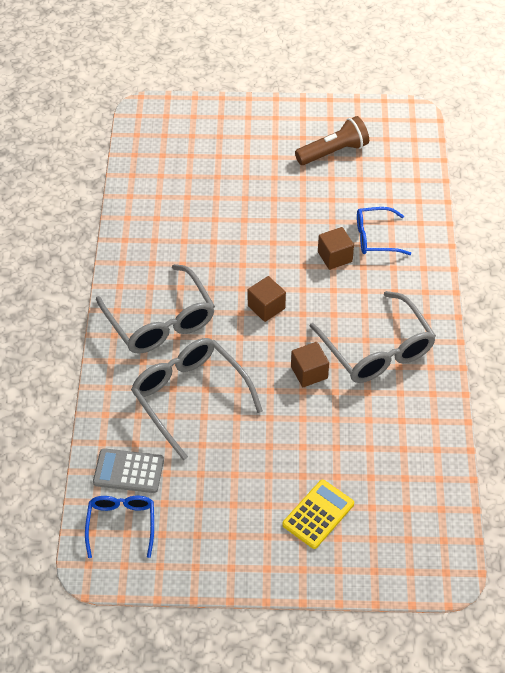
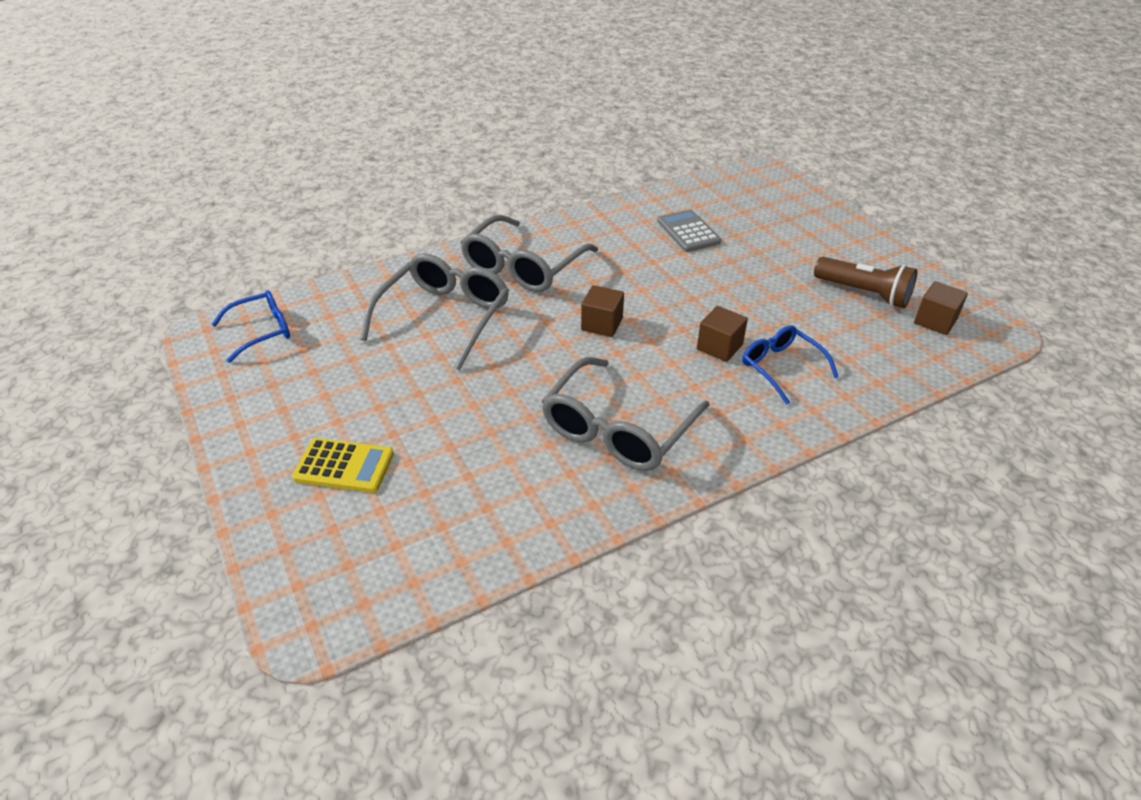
camera: 60 degrees right, 10 degrees down
grey calculator [93,448,164,493] -> grey calculator moved to [657,209,721,252]
brown cube [291,342,329,387] -> brown cube moved to [914,281,968,335]

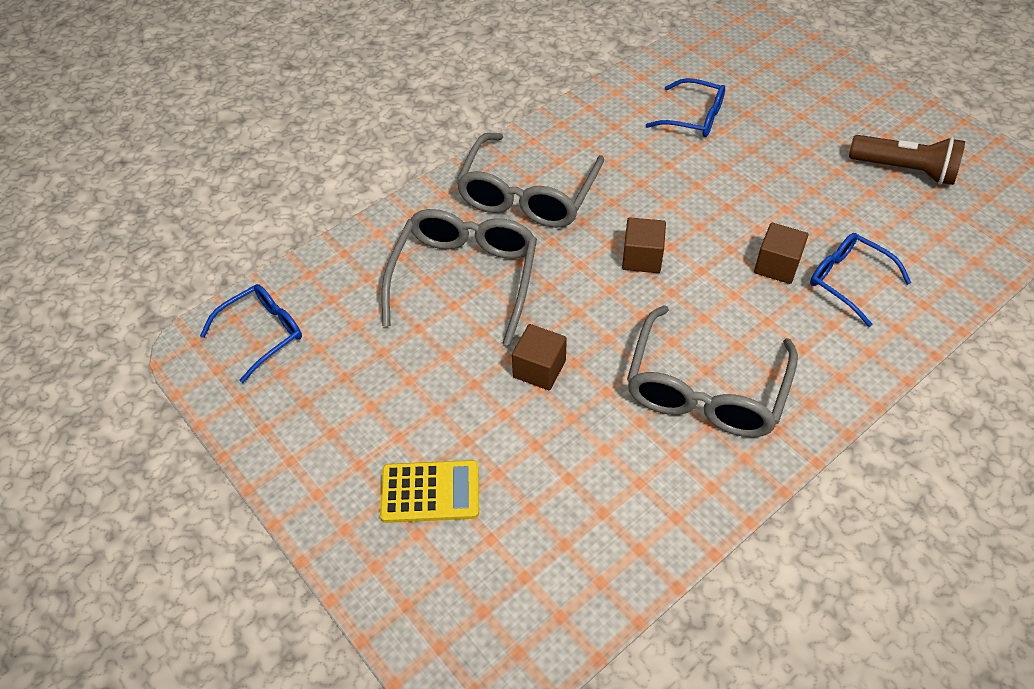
camera: 10 degrees left, 10 degrees up
grey calculator [657,209,721,252] -> blue glasses [646,78,725,137]
brown cube [914,281,968,335] -> brown cube moved to [512,324,567,390]

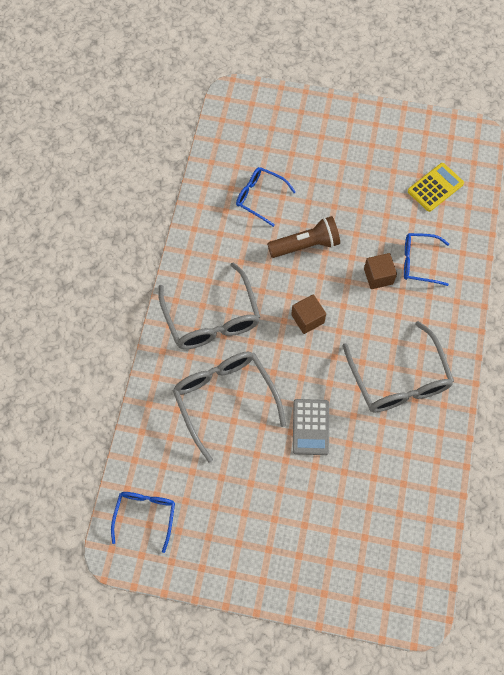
camera: 40 degrees left, 15 degrees up
yellow calculator [380,460,479,523] -> yellow calculator moved to [408,163,464,212]
brown cube [512,324,567,390] -> grey calculator [293,399,329,455]
blue glasses [646,78,725,137] -> blue glasses turned 135 degrees counterclockwise [236,167,296,227]
brown flashlight [849,135,965,185] -> brown flashlight moved to [267,216,340,258]

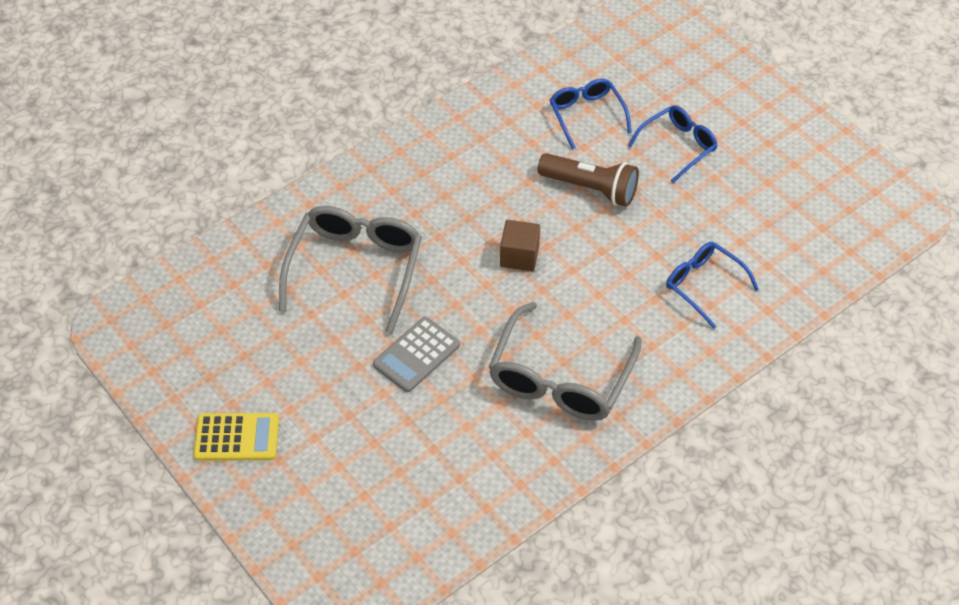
camera: 40 degrees right, 15 degrees down
blue glasses [111,492,175,553] -> blue glasses moved to [628,105,718,183]
grey glasses [158,262,260,349] -> none
brown cube [364,253,397,289] -> none
yellow calculator [408,163,464,212] -> yellow calculator moved to [193,413,279,461]

